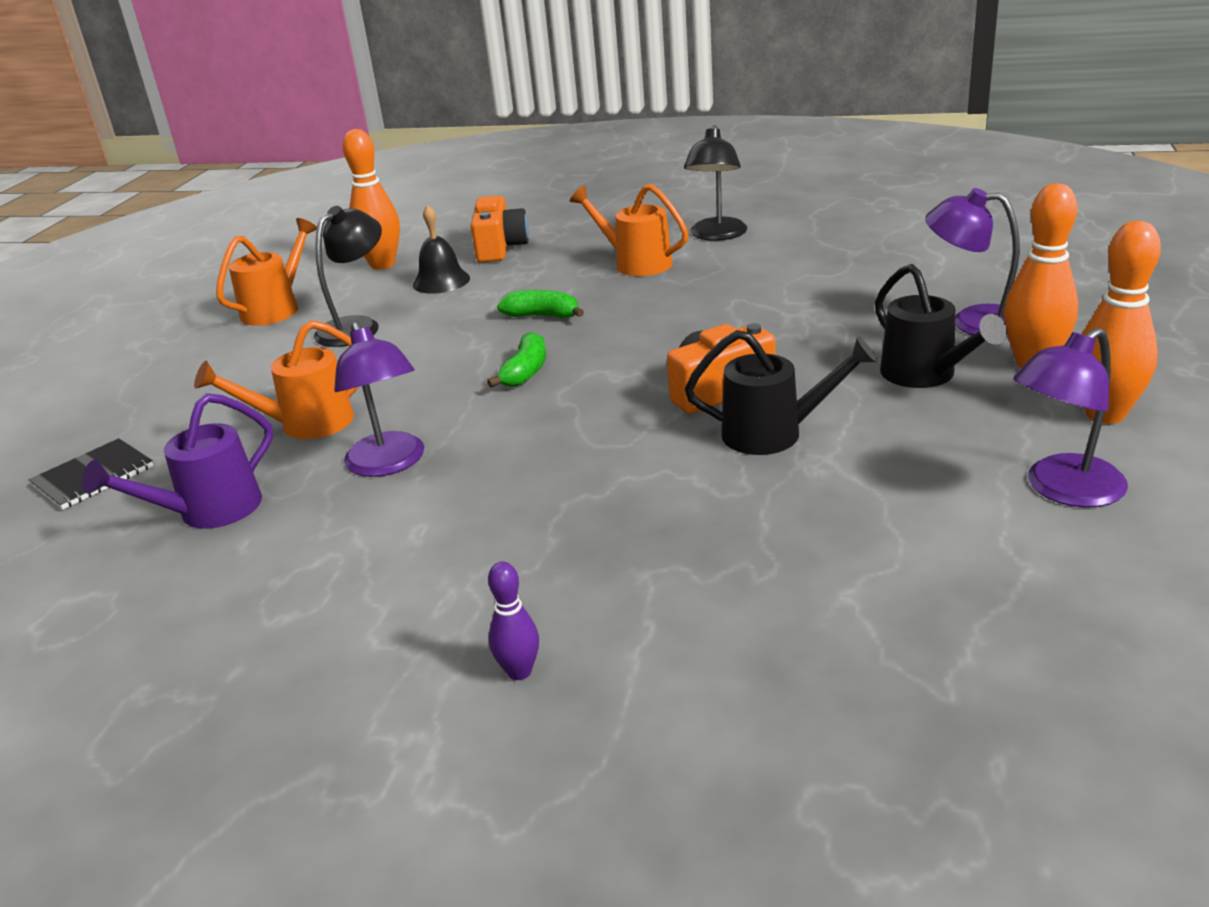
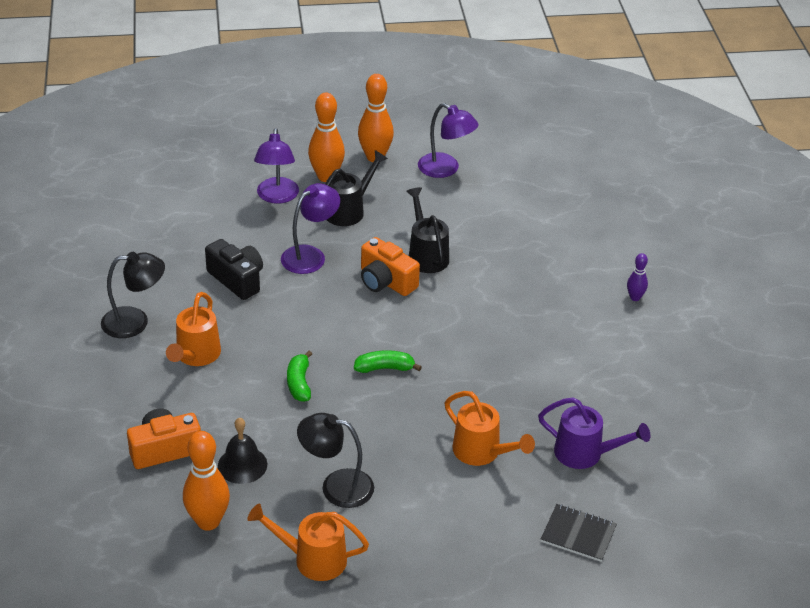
camera: 115 degrees left, 10 degrees up
purple lamp [334,322,424,477] -> purple lamp moved to [281,183,340,274]
none -> black camera [205,239,263,300]

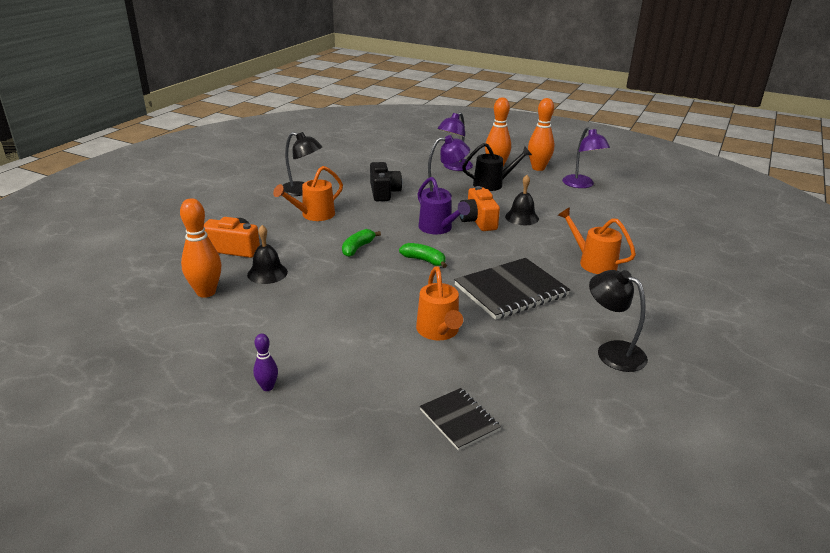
camera: 35 degrees right, 10 degrees down
orange watering can [247,504,369,581] -> orange watering can moved to [558,207,636,274]
black lamp [297,413,374,508] -> black lamp moved to [589,270,648,372]
black watering can [406,187,449,273] -> black bell [505,175,539,225]
purple watering can [538,397,650,469] -> purple watering can moved to [418,177,470,234]
purple bowling pin [627,253,648,301] -> purple bowling pin moved to [253,334,278,391]
none -> black notebook [454,258,570,320]

